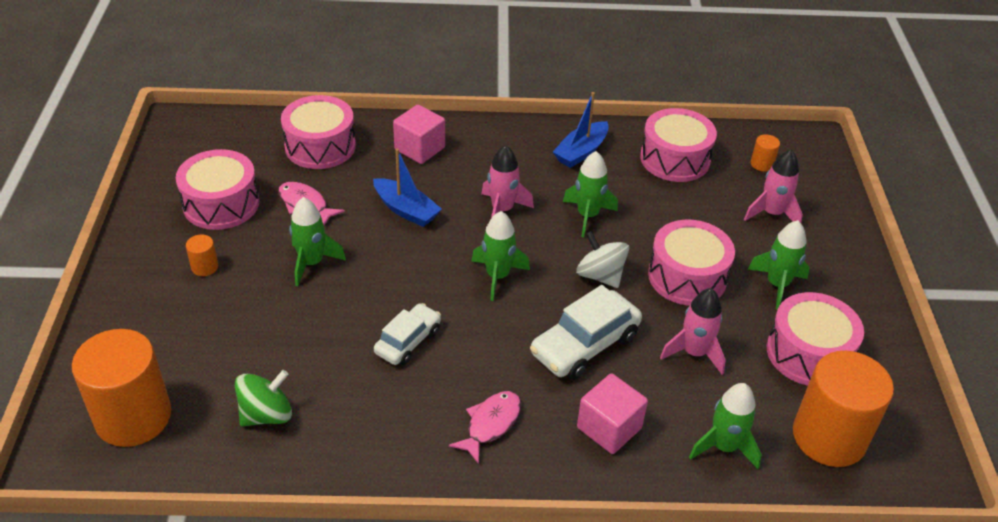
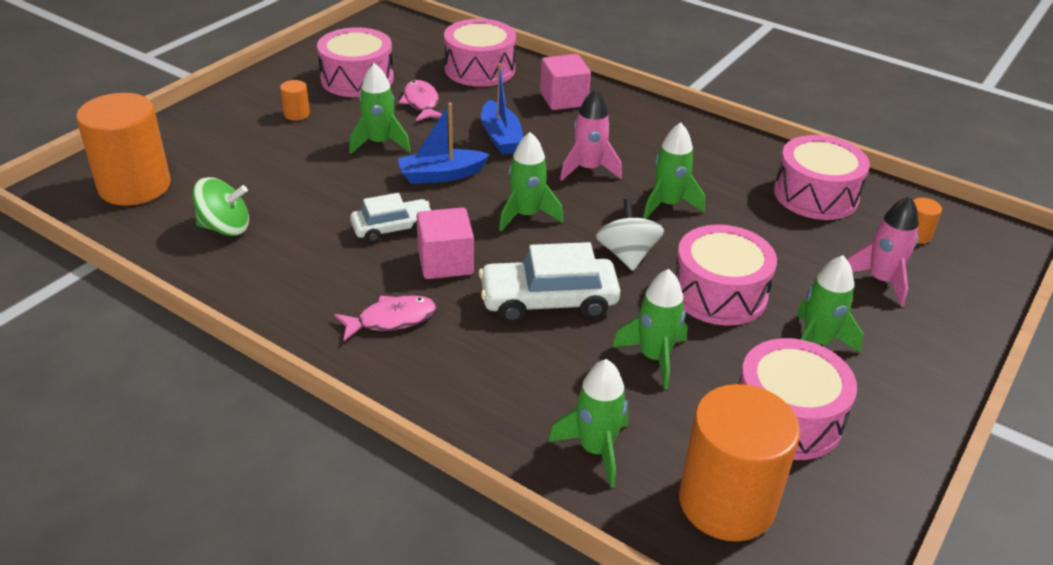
camera: 35 degrees right, 5 degrees down
blue boat [553,92,609,168] -> blue boat moved to [397,103,490,184]
pink cube [577,373,648,454] -> pink cube moved to [417,207,474,279]
pink rocket [660,288,726,375] -> green rocket [612,269,688,390]

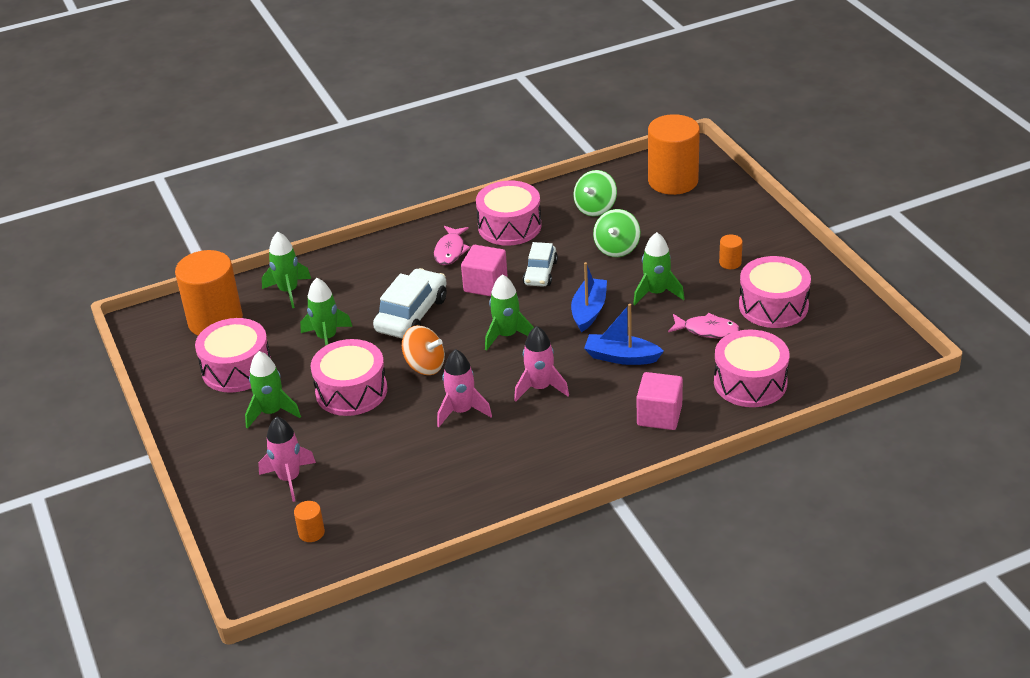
camera: 125 degrees right, 0 degrees up
white spinning top [596,199,664,271] -> orange spinning top [402,325,445,375]
green rocket [643,123,705,219] -> pink rocket [437,349,492,427]
pink drum [774,135,870,220] -> pink drum moved to [476,181,542,246]
none -> green spinning top [593,209,641,257]

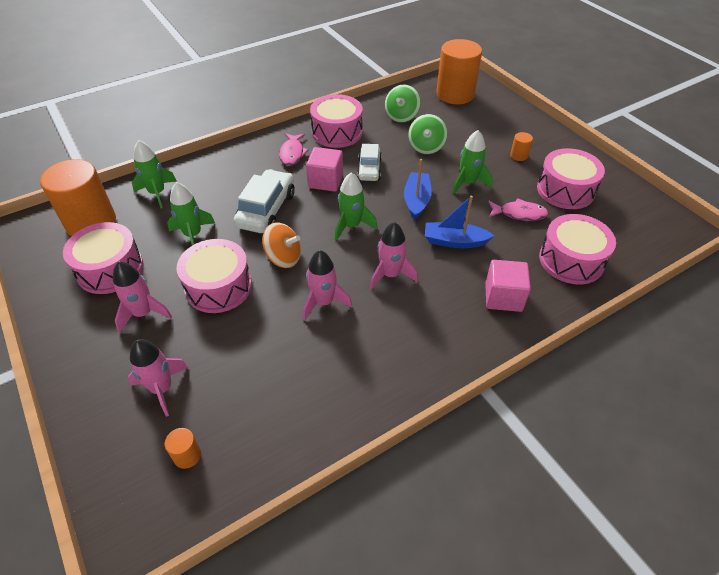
camera: 10 degrees left, 10 degrees up
green rocket [245,351,301,429] -> pink rocket [113,262,172,333]

